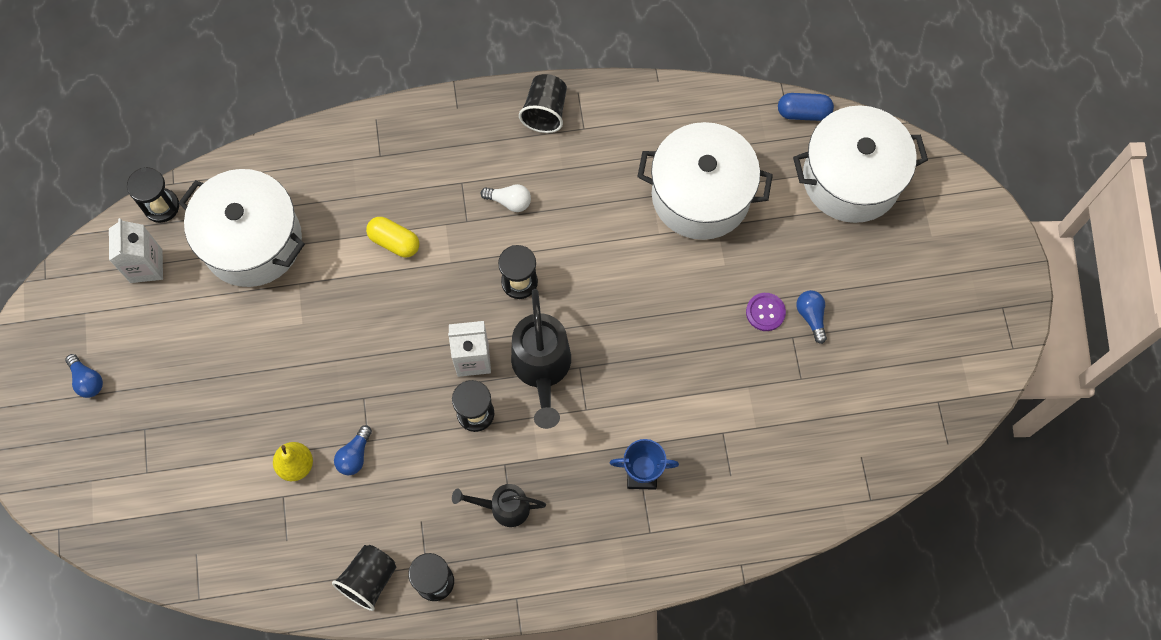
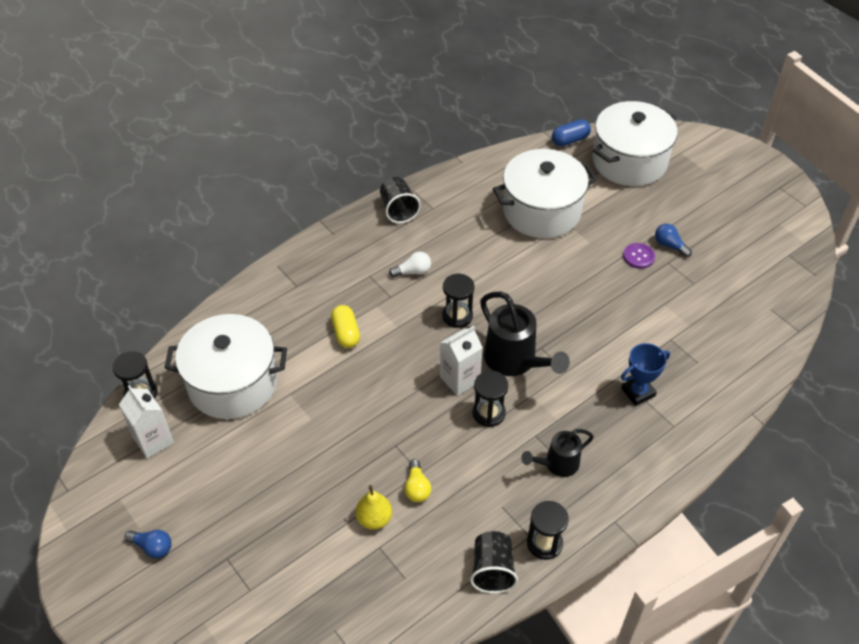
camera: 30 degrees left, 20 degrees down
blue light bulb [334,425,372,475] -> yellow light bulb [404,459,431,502]
yellow capsule [366,217,419,257] -> yellow capsule turned 75 degrees clockwise [331,305,360,348]

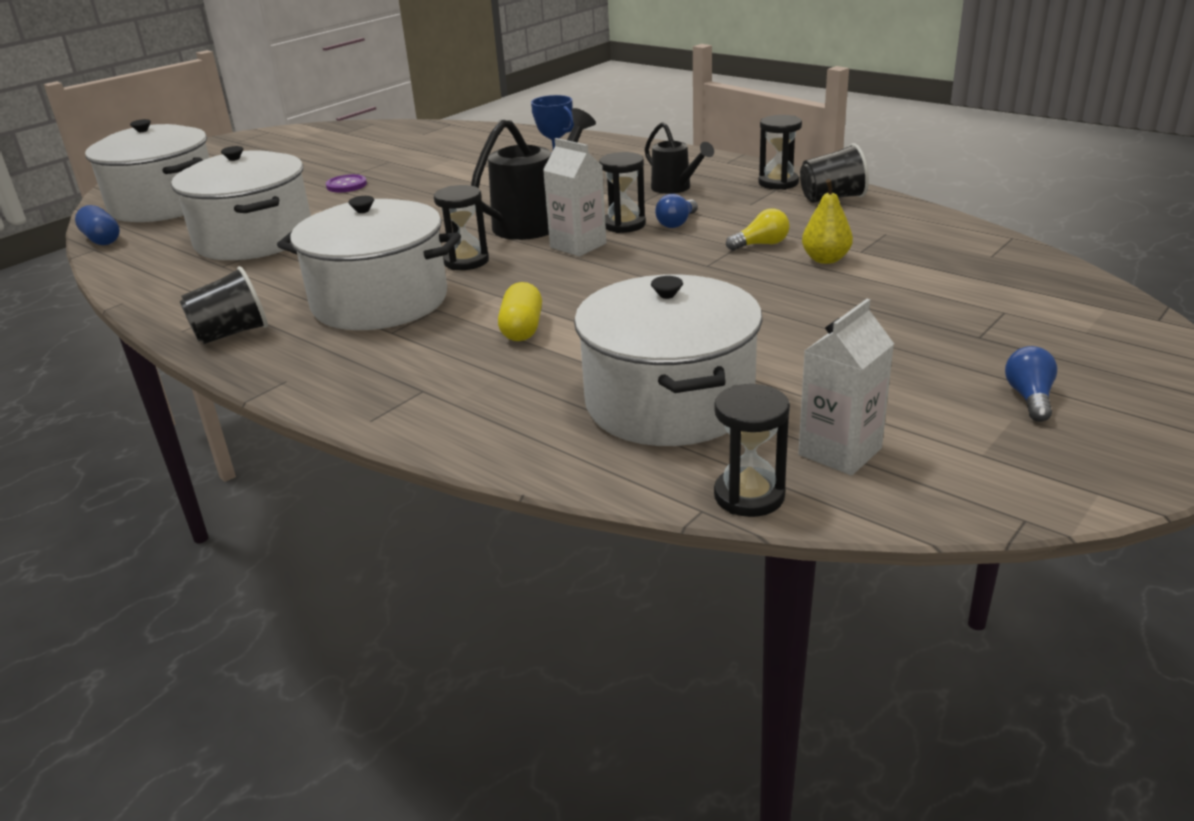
camera: 100 degrees left, 20 degrees down
yellow capsule [331,305,360,348] -> yellow capsule turned 60 degrees counterclockwise [498,282,542,341]
white light bulb [389,252,431,277] -> white pot [277,196,461,330]
blue light bulb [655,224,692,257] -> blue light bulb moved to [655,194,698,228]

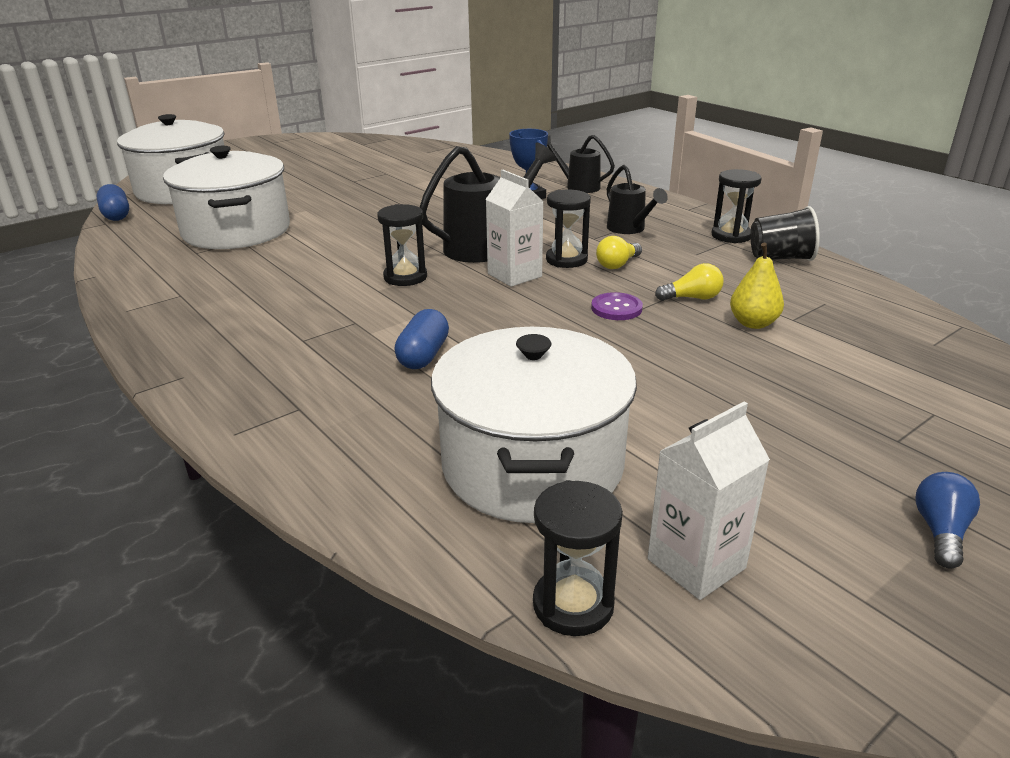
camera: 10 degrees right, 0 degrees up
black cup [180,266,268,344] -> none
white pot [277,196,461,330] -> none
purple button [326,174,367,192] -> purple button moved to [591,292,643,320]
yellow capsule [498,282,542,341] -> blue capsule [394,309,449,369]
blue light bulb [655,194,698,228] -> yellow light bulb [596,236,642,269]
none -> black watering can [547,135,615,193]

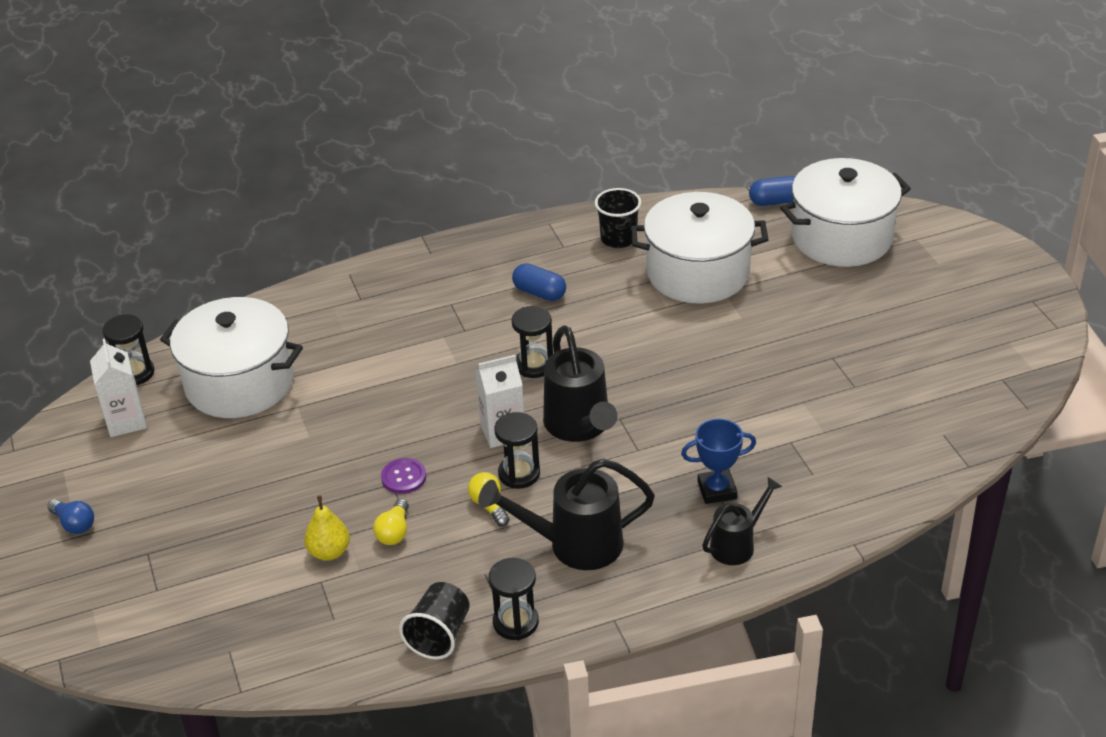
camera: 110 degrees right, 10 degrees up
blue capsule [394,309,449,369] -> blue capsule moved to [512,263,566,301]
black watering can [607,165,668,234] -> black watering can [478,458,655,570], size x1.64
none -> black cup [595,188,641,248]

